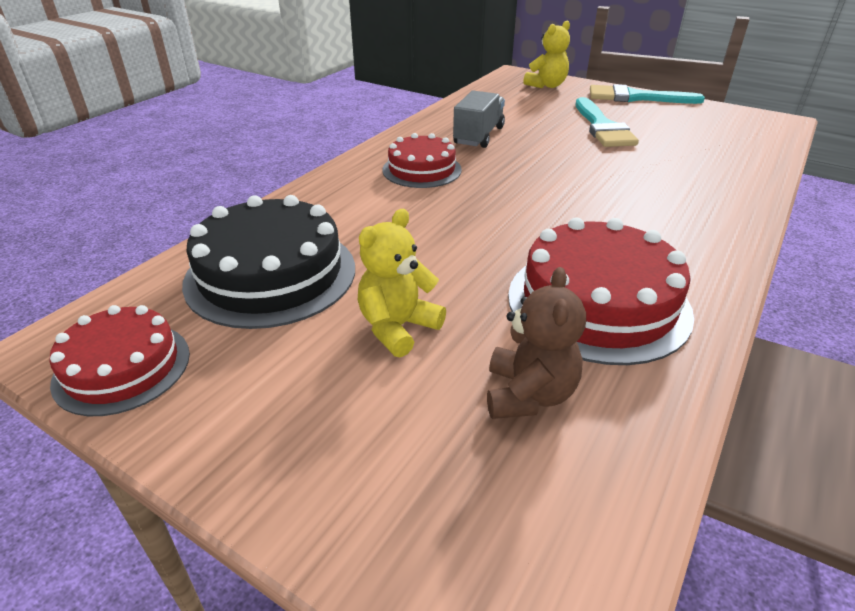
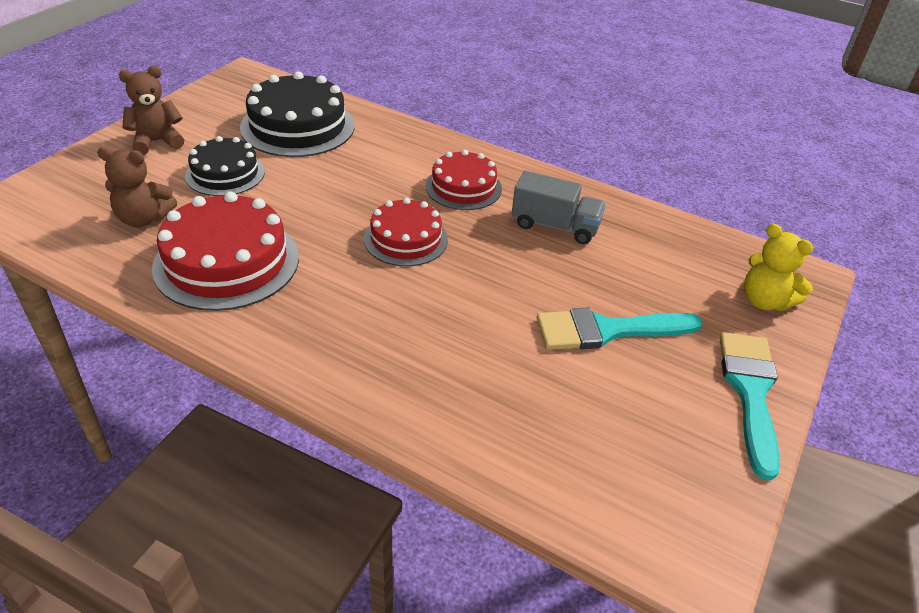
camera: 85 degrees right, 5 degrees up
red cake [49,305,190,416] -> red cake moved to [364,198,448,266]
yellow teddy bear [358,209,446,357] -> black cake [185,136,265,196]
none -> brown teddy bear [119,66,184,155]

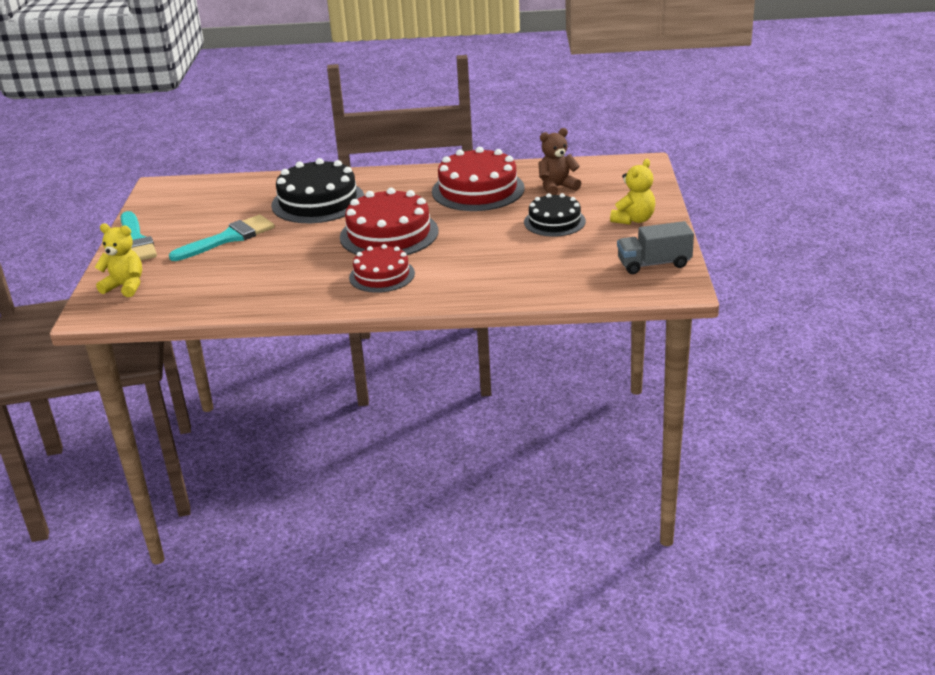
camera: 155 degrees right, 10 degrees down
brown teddy bear [119,66,184,155] -> yellow teddy bear [610,159,655,225]
black cake [240,71,355,157] -> black cake moved to [271,158,365,223]
red cake [364,198,448,266] -> red cake [340,188,439,255], size x1.60
grey truck [512,171,606,244] -> grey truck moved to [617,221,694,274]

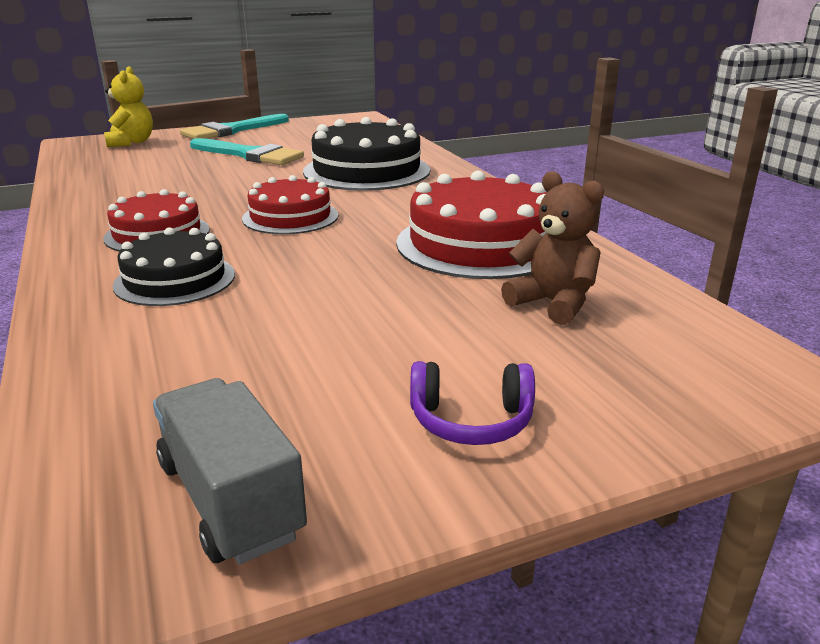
camera: 65 degrees right, 5 degrees down
red cake [340,188,439,255] -> red cake [242,175,338,234], size x0.62
black cake [524,193,586,237] -> black cake moved to [113,227,235,306]
yellow teddy bear [610,159,655,225] -> purple headphones [410,361,535,445]

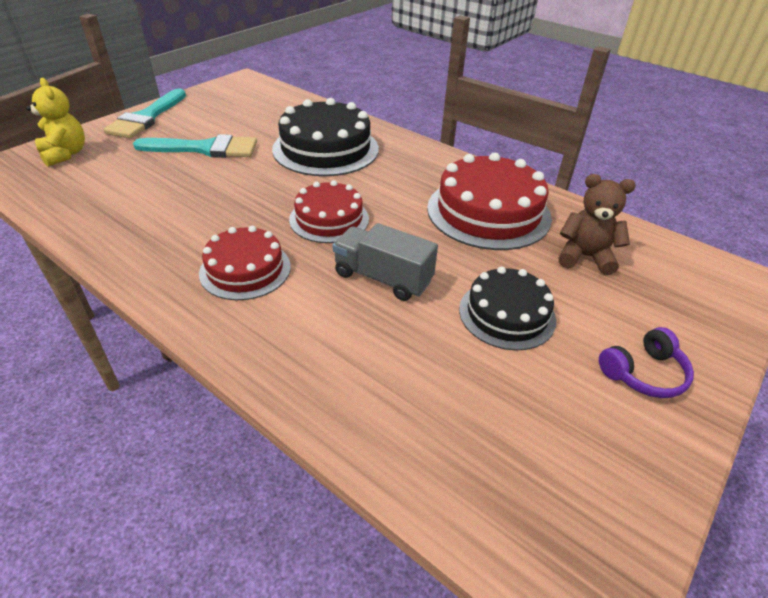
camera: 30 degrees left, 15 degrees up
black cake [113,227,235,306] -> black cake moved to [459,266,556,350]
grey truck [153,378,307,565] -> grey truck moved to [332,223,438,301]

